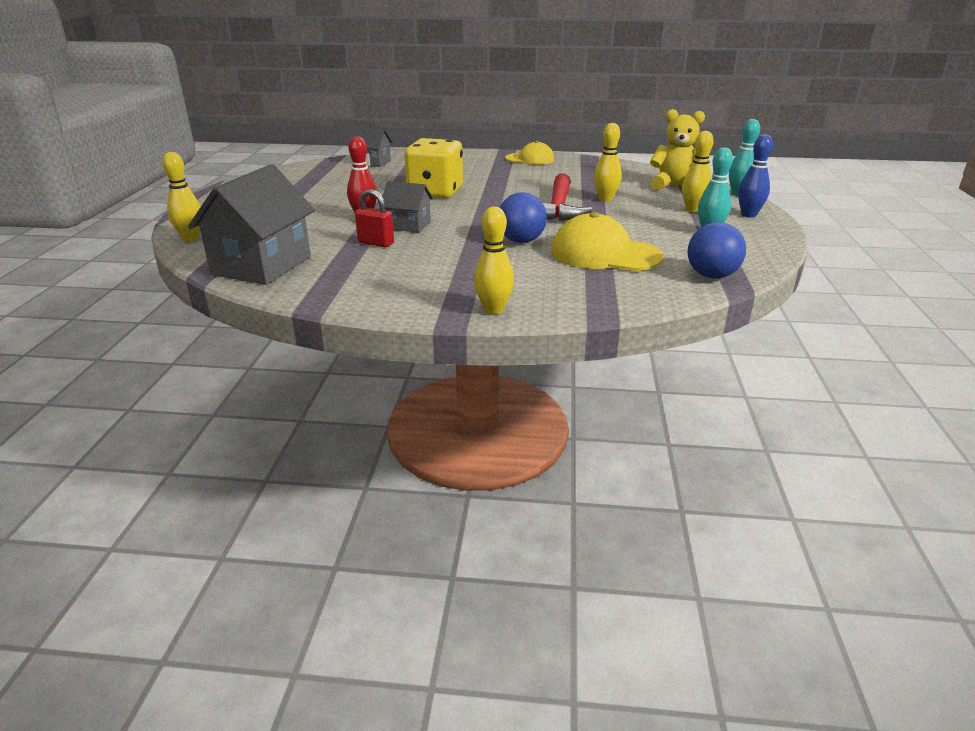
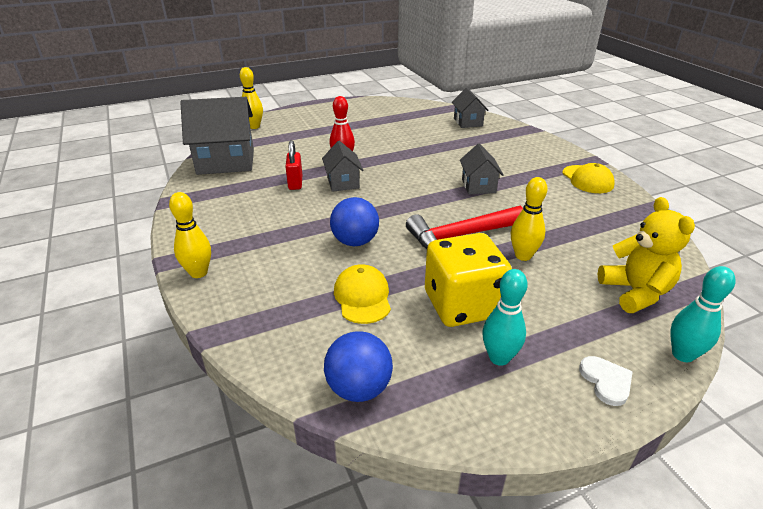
camera: 60 degrees right, 5 degrees up
yellow dice [404,138,463,198] -> yellow dice moved to [425,233,512,327]
yellow cap [551,212,663,271] -> yellow cap [334,264,391,324], size x0.64
yellow bowling pin [682,131,714,213] -> none
blue bowling pin [738,134,773,217] -> white heart [579,356,633,406]
none -> grey house [460,143,504,194]

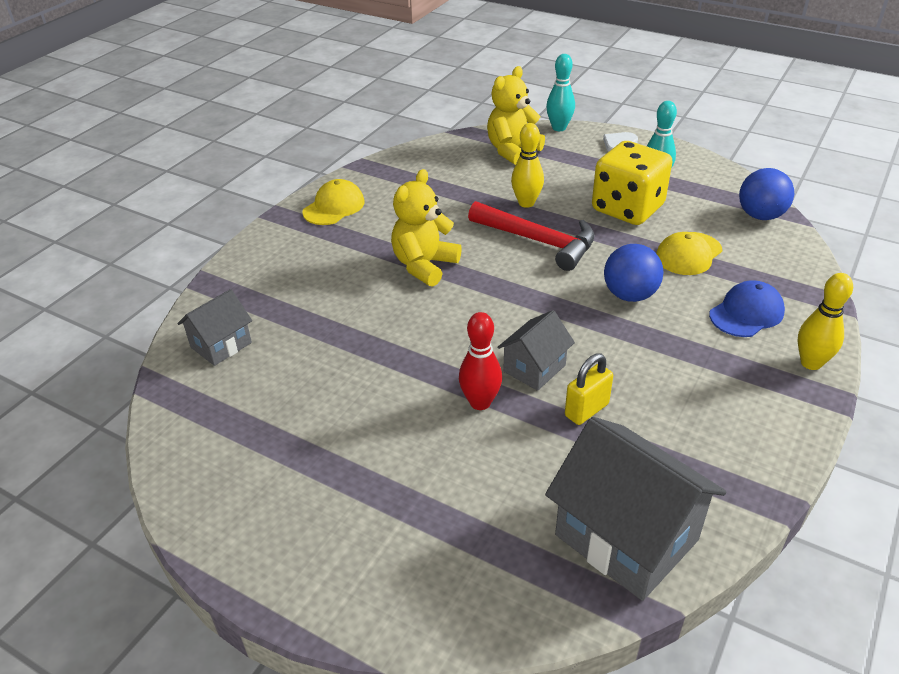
camera: 125 degrees left, 5 degrees up
yellow bowling pin [240,67,263,129] -> none
red padlock [285,140,302,190] -> yellow padlock [565,353,613,425]
grey house [460,143,504,194] -> yellow teddy bear [391,169,462,287]
none -> blue cap [709,280,785,337]

